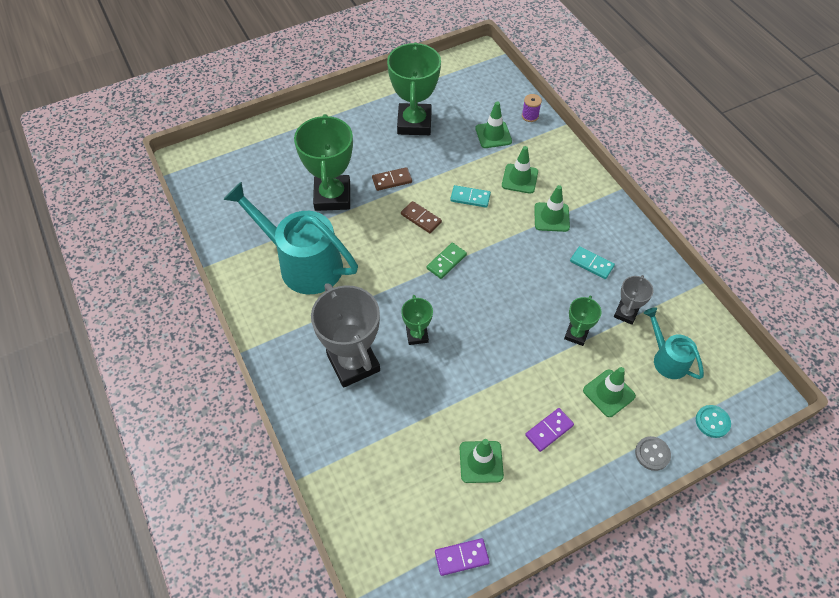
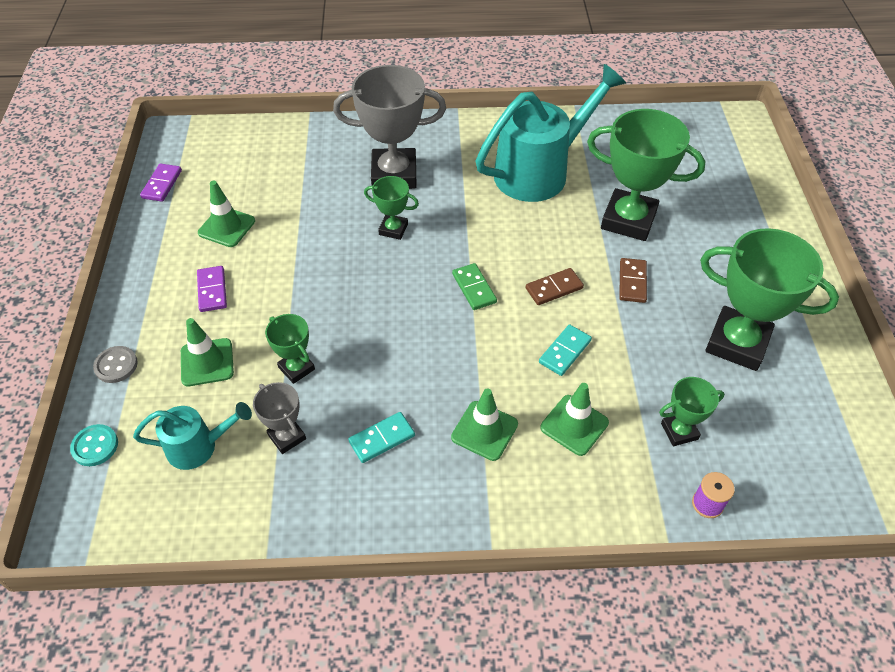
camera: 115 degrees right, 5 degrees down
green traffic cone [475,101,512,148] -> green trophy [659,377,725,446]

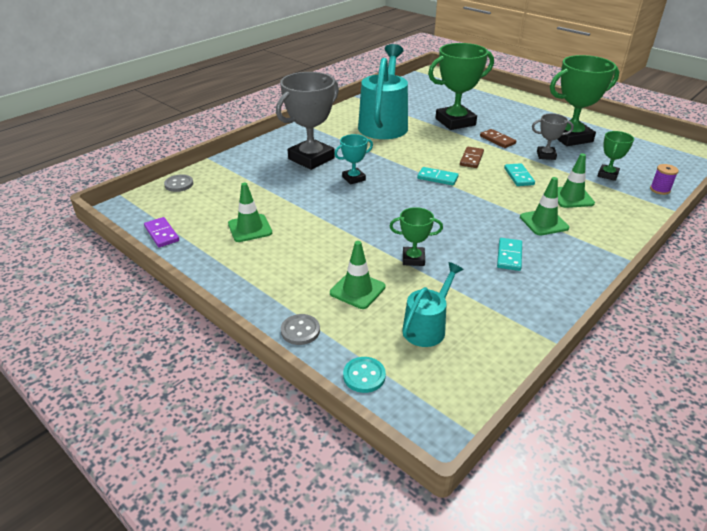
camera: 45 degrees left, 15 degrees down
purple domino [197,266,227,312] -> none
grey trophy [253,382,306,454] -> grey trophy moved to [532,113,574,160]
green trophy [364,176,419,240] -> turquoise trophy [334,134,373,185]
green domino [452,263,497,310] -> turquoise domino [417,167,459,185]
none -> grey button [164,174,194,192]

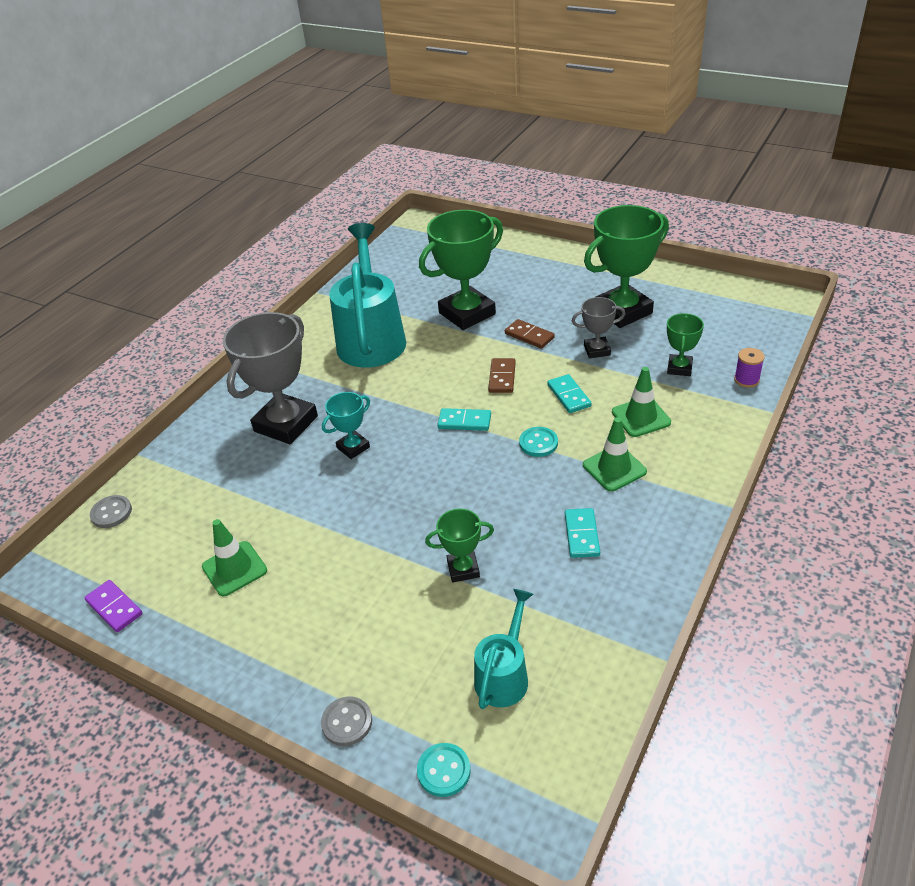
camera: 10 degrees left, 5 degrees up
green traffic cone [330,241,385,309] -> none
none -> turquoise button [519,427,558,457]

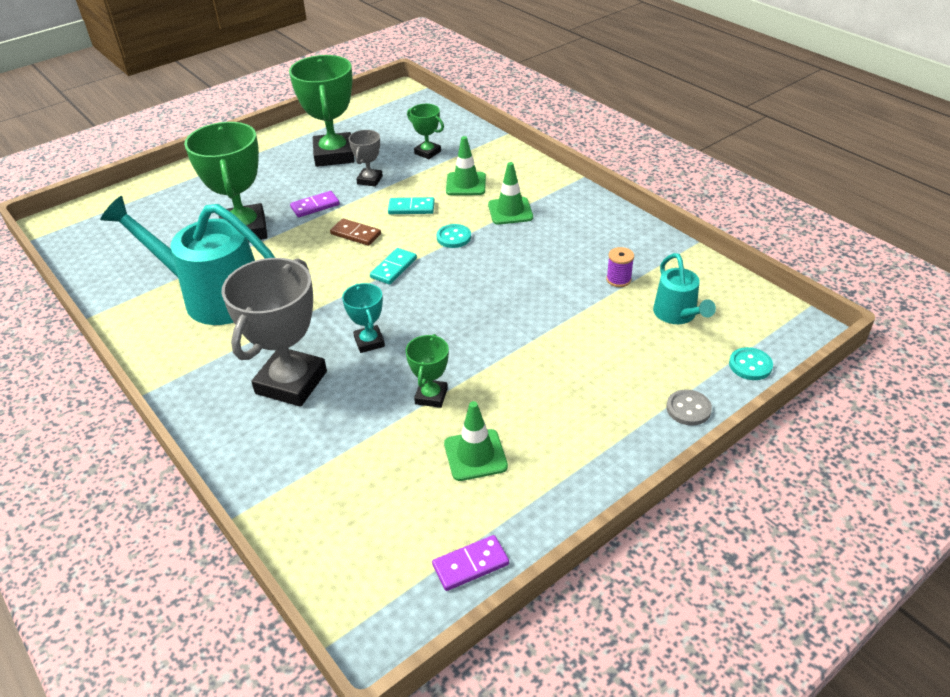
camera: 70 degrees left, 0 degrees up
grey button [90,495,132,528] -> none
grey trophy [223,312,318,444] -> grey trophy turned 60 degrees clockwise [221,258,327,407]
green trophy [425,508,494,583] -> green trophy moved to [405,334,449,408]
turquoise watering can [474,589,533,709] -> turquoise watering can turned 150 degrees counterclockwise [653,253,716,324]
brown domino [505,319,555,349] -> purple domino [290,191,340,217]
turquoise domino [565,508,600,558] -> none
purple spool [734,348,765,388] -> purple spool moved to [606,247,634,287]

